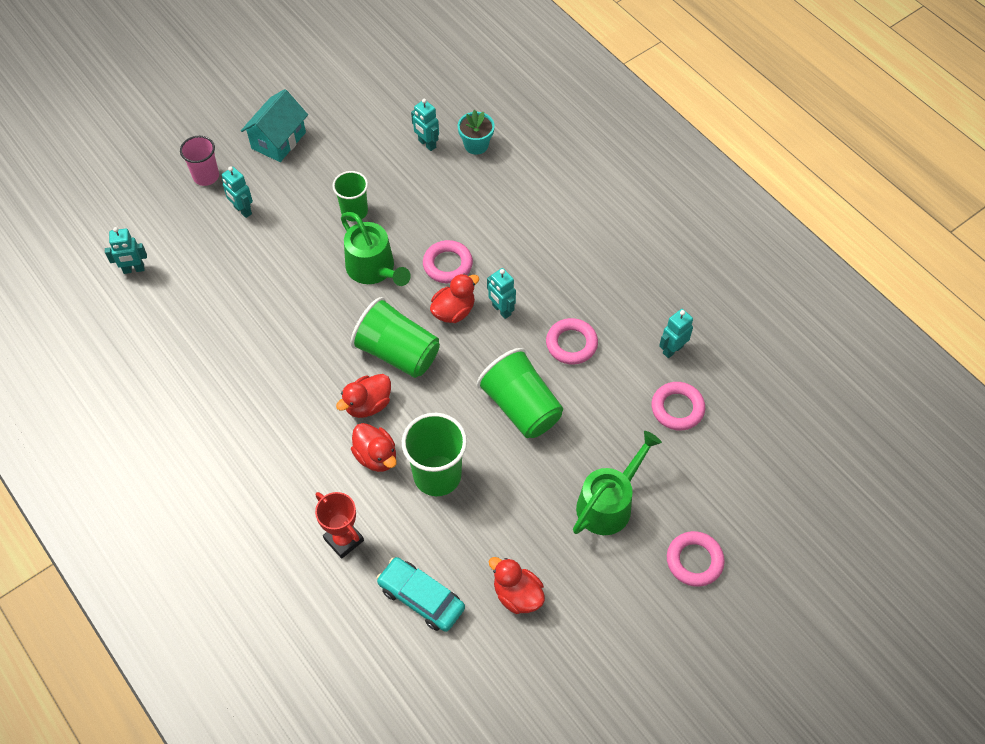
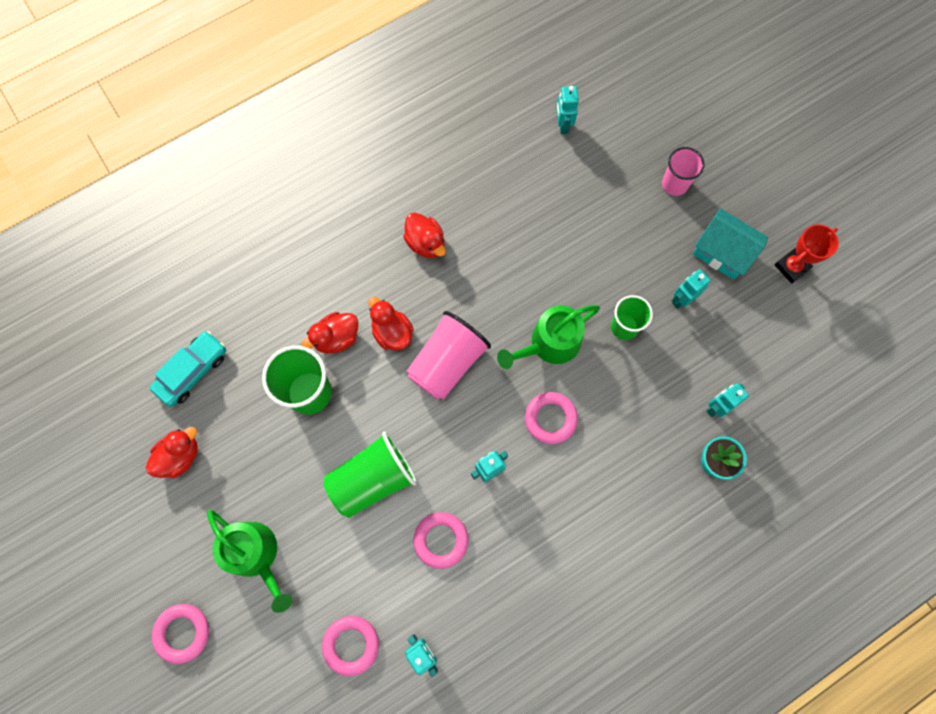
camera: 95 degrees right, 15 degrees up
turquoise robot [222,166,253,218] -> turquoise robot moved to [672,269,711,309]
red trophy [315,492,364,559] -> red trophy moved to [774,224,839,283]
green cup [351,297,440,378] -> pink cup [406,311,491,400]
red duck [430,274,479,323] -> red duck moved to [403,213,446,258]

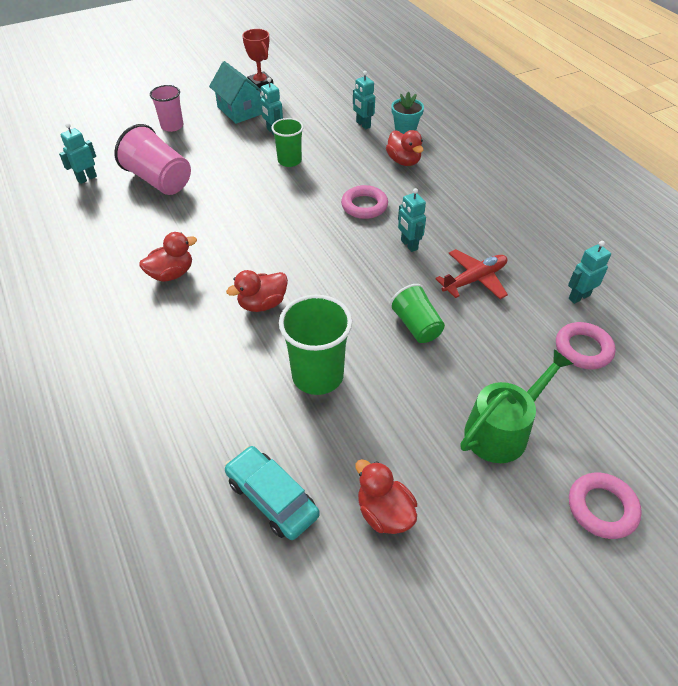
camera: 85 degrees left, 25 degrees down
red duck [302,312,358,354] -> red duck moved to [386,130,424,166]
green cup [323,431,417,518] -> green cup [389,284,445,343], size x0.63
pink cup [406,311,491,400] -> pink cup moved to [114,124,191,195]
pink ring [413,512,469,569] -> red plane [435,249,508,299]
green watering can [497,305,600,369] -> none
turquoise robot [556,86,579,134] -> turquoise robot turned 135 degrees clockwise [59,123,97,184]
turquoise house [693,208,768,280] -> turquoise house turned 75 degrees counterclockwise [209,61,262,124]

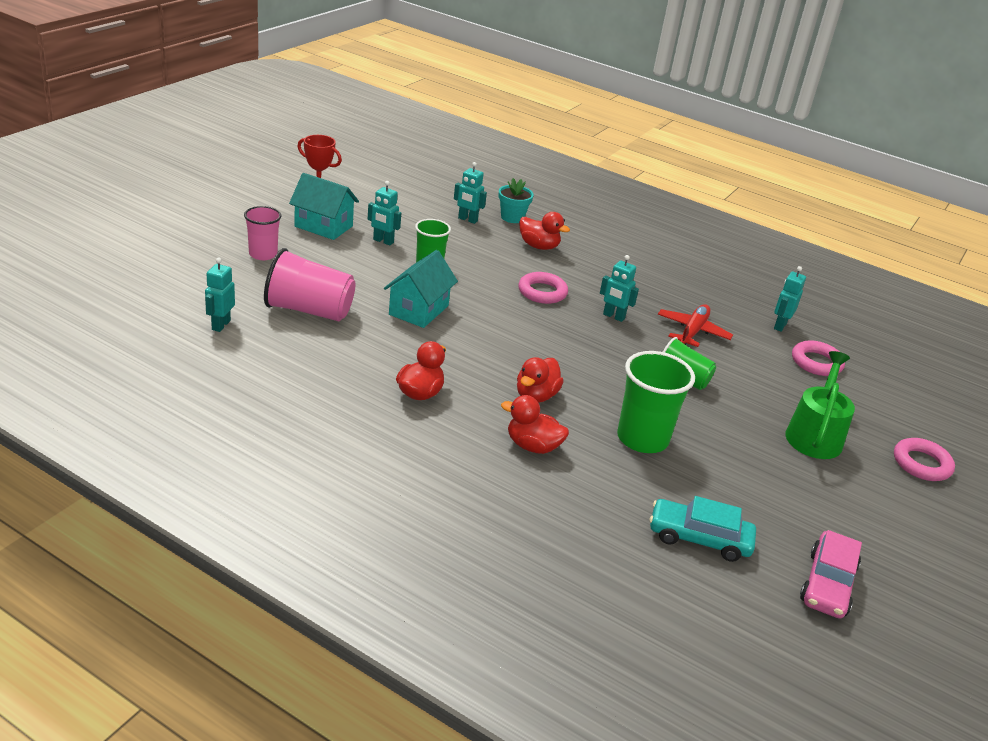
camera: 35 degrees left, 15 degrees down
red duck [355,459,417,534] -> red duck moved to [501,395,569,454]
none -> turquoise house [384,250,458,328]
none -> pink car [800,530,862,618]

